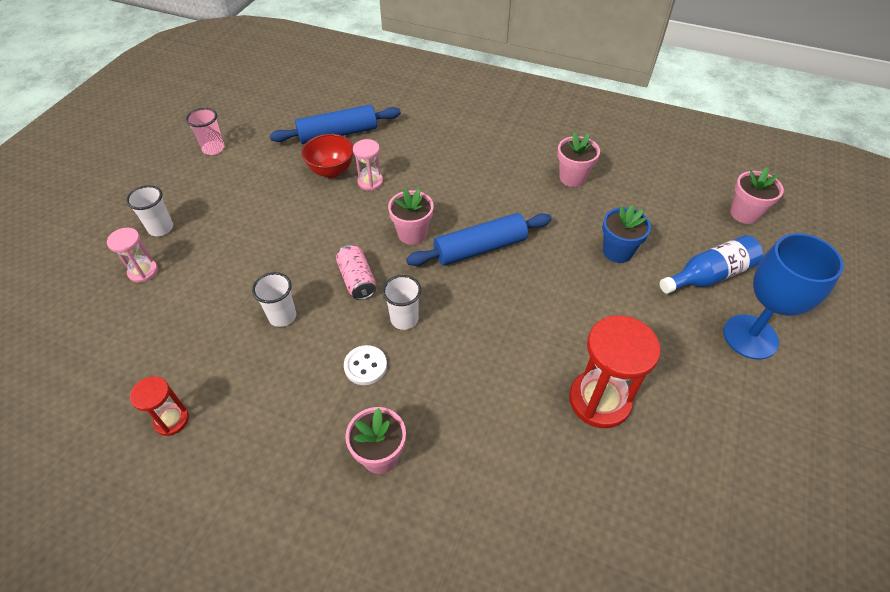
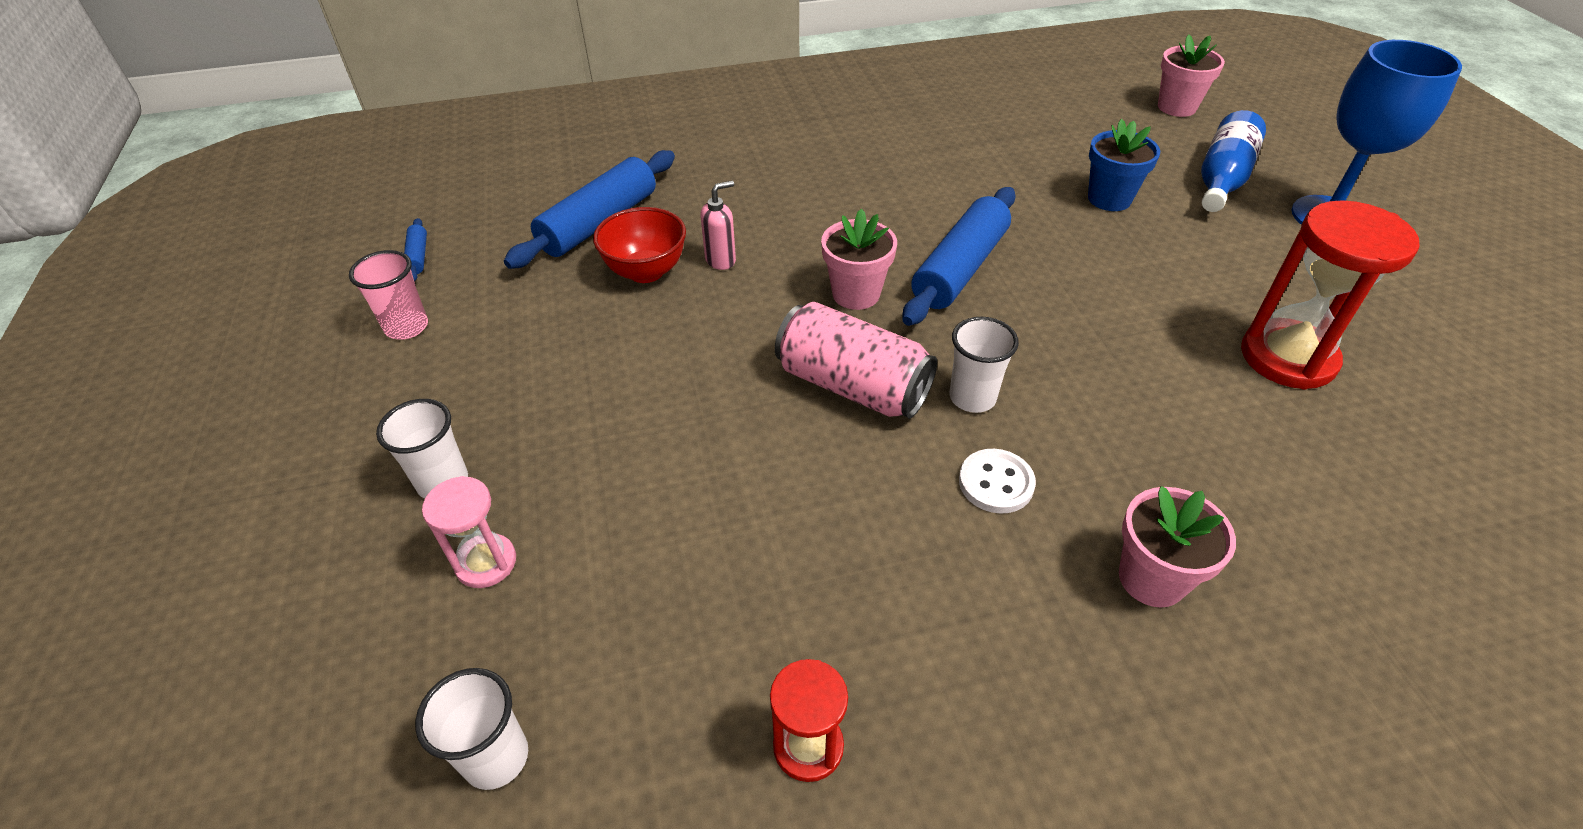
camera: 35 degrees left, 5 degrees down
white cup [252,272,296,327] -> white cup moved to [415,668,528,790]
pink can [336,245,376,300] -> pink can [775,302,937,419], size x1.55
pink hourglass [353,139,383,191] -> pink soap dispenser [700,181,736,270]
pink flower pot [557,132,600,187] -> none
none -> blue rolling pin [404,218,427,281]

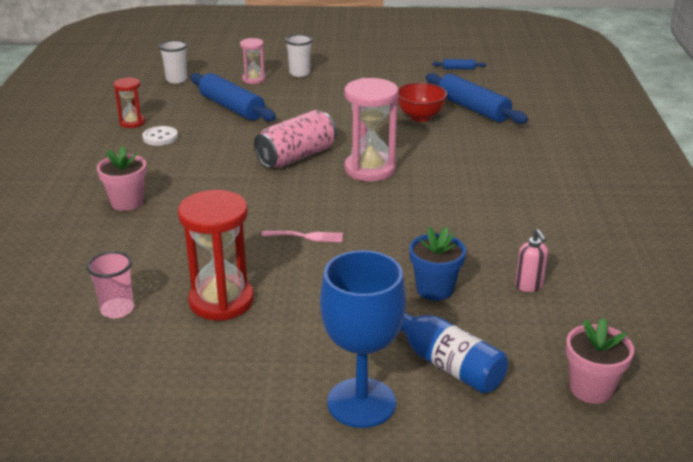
camera: 105 degrees right, 15 degrees down
pink cup [349,250,428,340] -> pink cup moved to [87,251,134,318]
pink soap dispenser [700,181,736,270] -> pink soap dispenser moved to [515,229,548,292]
pink flower pot [821,209,897,310] -> pink hourglass [344,78,398,181]
blue rolling pin [902,187,1016,326] -> blue rolling pin moved to [190,73,276,122]
white cup [950,317,1019,413] -> none
white button [959,449,1036,514] -> white button moved to [142,126,178,146]
none -> pink fork [261,230,343,242]

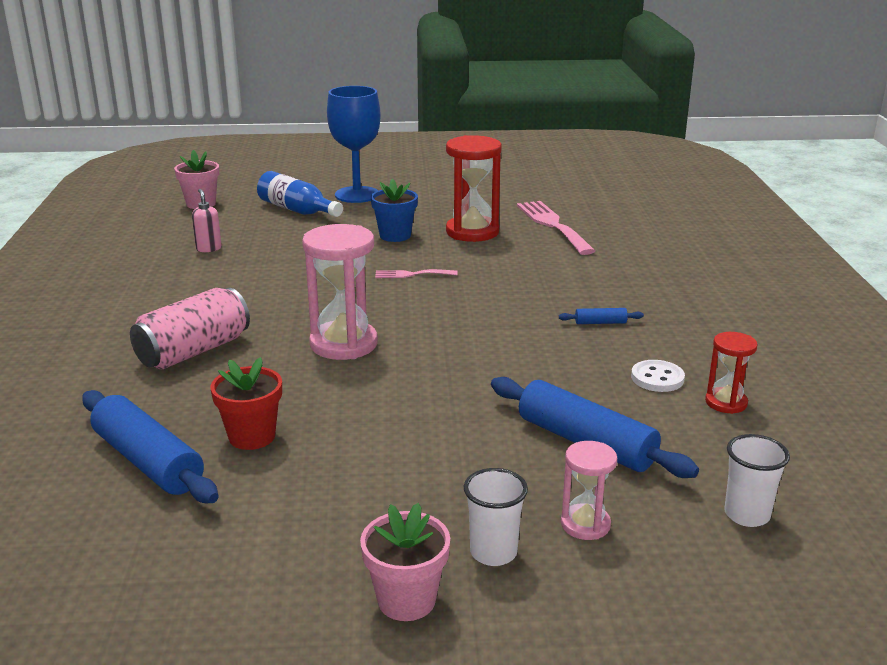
camera: 175 degrees right, 5 degrees down
pink cup [87,251,134,318] -> pink fork [517,201,595,255]
pink flower pot [97,146,147,211] -> pink flower pot moved to [360,503,450,621]
pink can [254,110,337,168] -> pink can moved to [130,288,250,370]
red bowl [397,83,447,122] -> red flower pot [211,357,282,450]
blue flower pot [409,227,466,301] -> blue flower pot moved to [371,179,418,242]
blue rolling pin [432,59,486,70] -> blue rolling pin moved to [559,308,644,324]

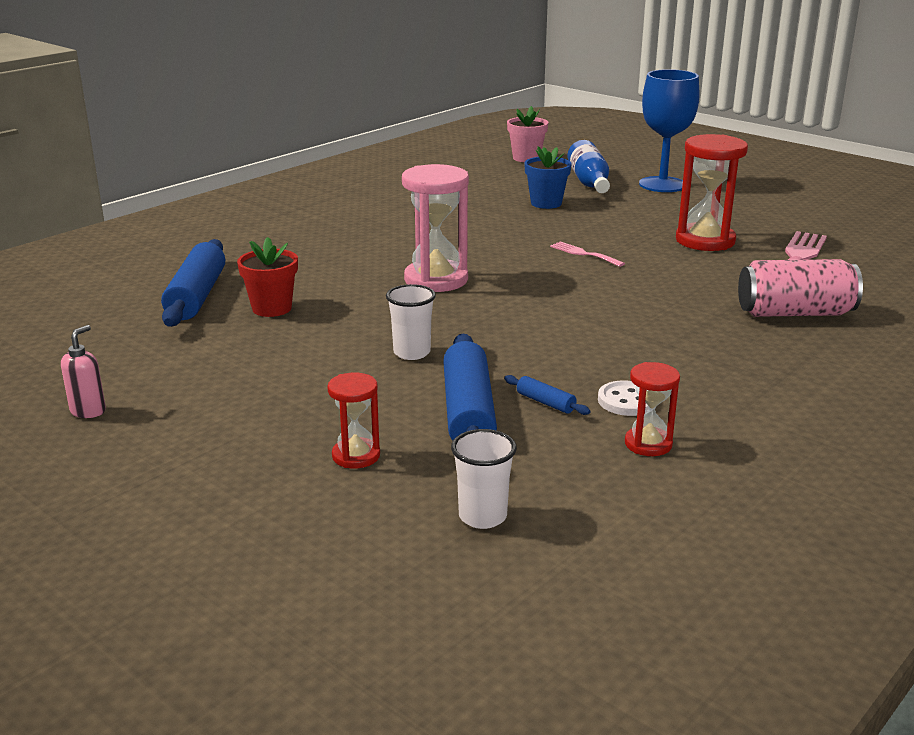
camera: 45 degrees right, 0 degrees up
pink can [130,288,250,370] -> pink can moved to [738,259,863,317]
pink soap dispenser [192,189,222,252] -> pink soap dispenser moved to [61,325,106,418]
pink flower pot [360,503,450,621] -> none
blue flower pot [371,179,418,242] -> blue flower pot moved to [524,146,572,209]
white cup [464,468,528,566] -> white cup moved to [386,284,436,360]
blue rolling pin [559,308,644,324] -> blue rolling pin moved to [504,375,591,415]
pink hourglass [561,441,617,540] -> red hourglass [327,373,380,468]

